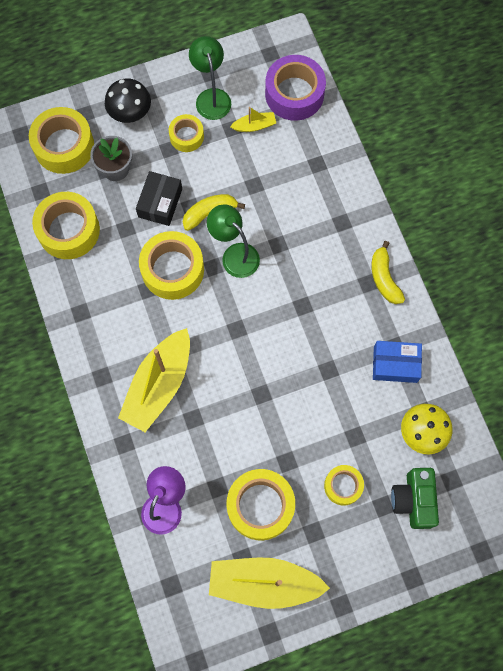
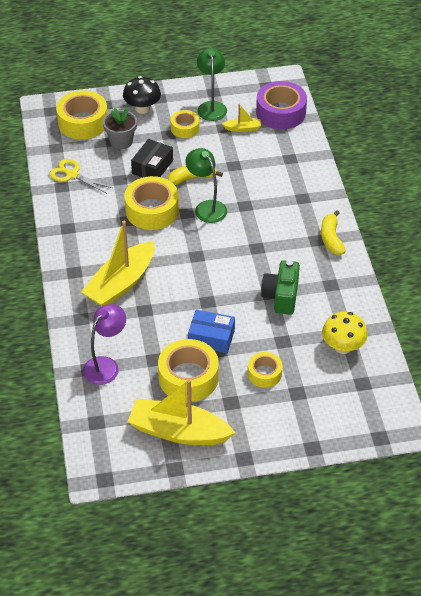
camera: 10 degrees right, 25 degrees down
yellow tape [32,192,100,259] -> yellow scissors [49,159,112,193]
blue box [373,341,422,383] -> blue box moved to [188,310,235,353]
green camera [391,468,439,529] -> green camera moved to [261,260,300,315]

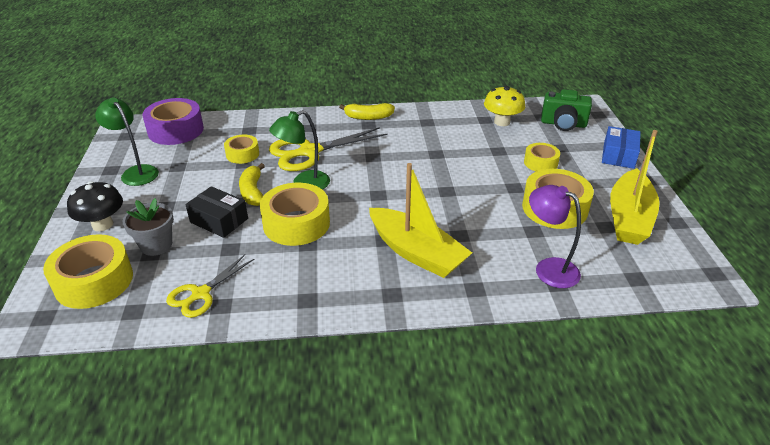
camera: 85 degrees left, 10 degrees down
yellow tape [171,110,200,138] -> yellow tape moved to [224,135,259,164]
blue box [188,310,235,353] -> blue box moved to [602,126,641,169]
green lamp [197,48,227,121] -> green lamp turned 45 degrees clockwise [95,98,159,186]
yellow boat [222,104,261,132] -> none
green camera [261,260,300,315] -> green camera moved to [541,89,592,131]
none -> yellow scissors [269,127,387,171]

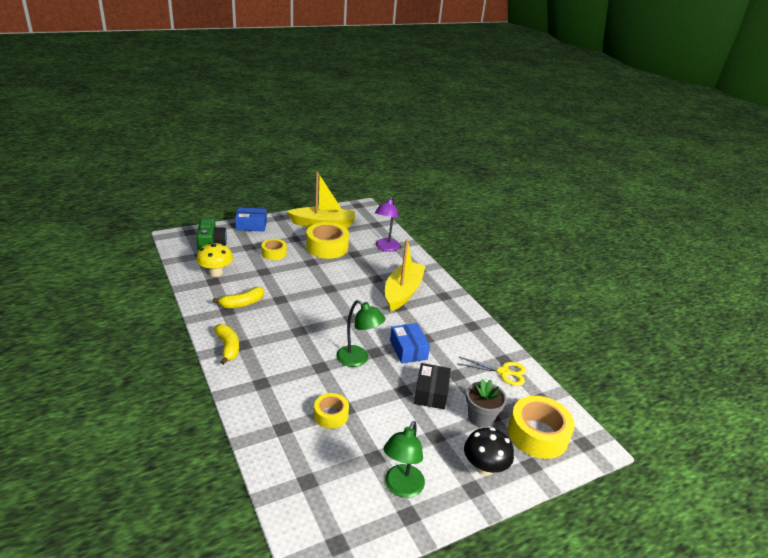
camera: 115 degrees left, 5 degrees down
purple tape [142,98,204,145] -> none
yellow banana [239,163,265,206] -> yellow banana moved to [212,287,264,308]
yellow tape [260,183,330,246] -> blue box [390,323,430,364]
yellow scissors [269,127,387,171] -> none

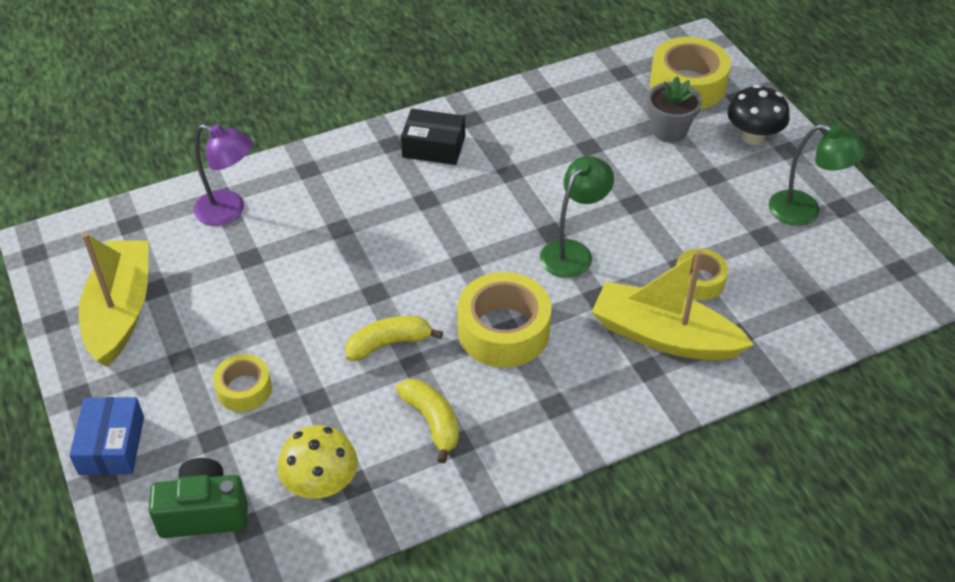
camera: 85 degrees left, 15 degrees up
yellow banana [214,324,239,365] -> yellow banana moved to [345,316,443,361]
yellow tape [306,222,349,259] -> yellow tape moved to [457,272,552,368]
yellow boat [385,239,426,311] -> yellow boat moved to [592,250,754,360]
blue box [390,323,430,364] -> none
black box [414,363,451,409] -> black box moved to [401,109,465,165]
yellow scissors [457,357,526,386] -> none

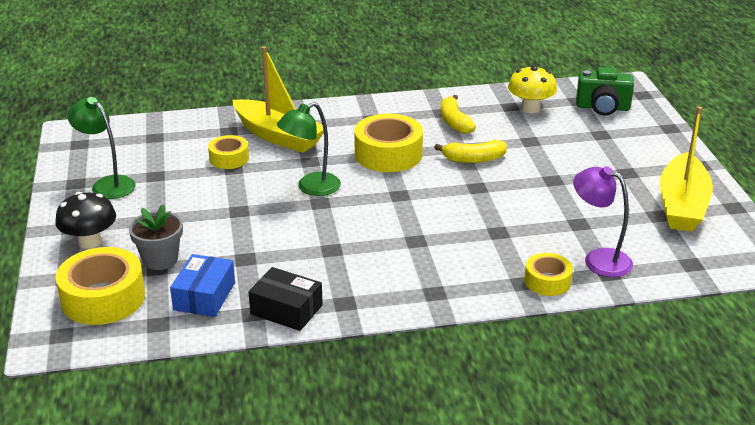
camera: 165 degrees left, 15 degrees down
blue box [69,397,144,475] -> blue box moved to [170,254,235,317]
yellow tape [213,354,272,412] -> yellow tape moved to [524,253,573,296]
black box [401,109,465,165] -> black box moved to [248,267,323,331]

